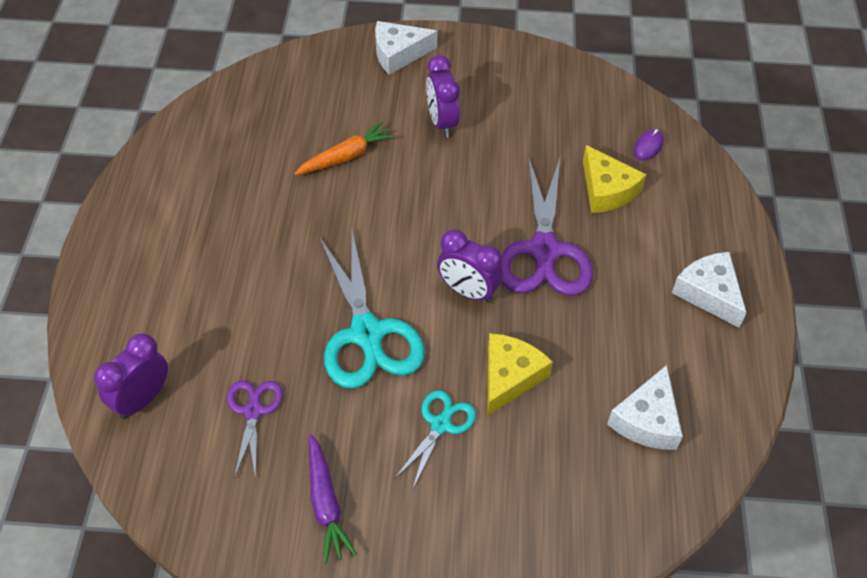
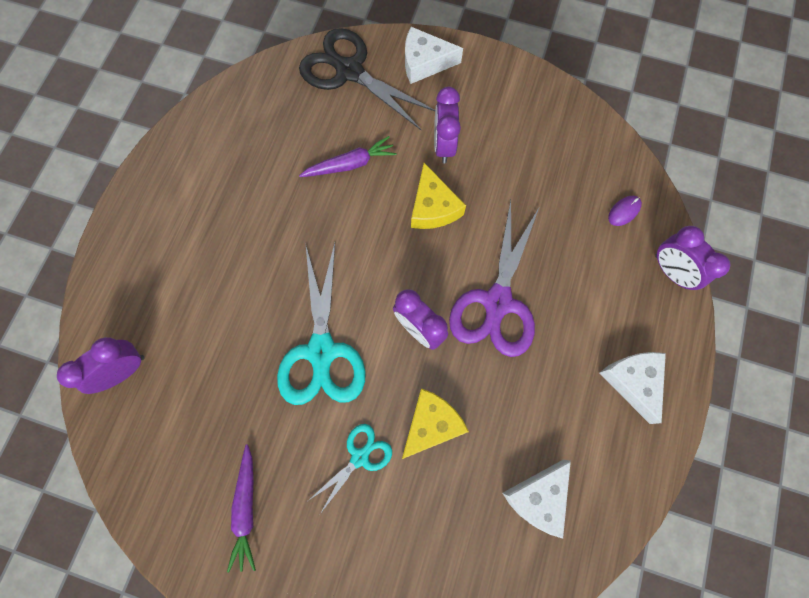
camera: 15 degrees right, 20 degrees up
purple scissors [227,381,283,478] -> none
orange carrot [294,121,395,175] -> purple carrot [299,136,397,177]
yellow cheese [583,145,646,213] -> yellow cheese moved to [411,163,466,229]
none -> black scissors [299,28,435,130]
none -> purple clock [655,226,730,290]

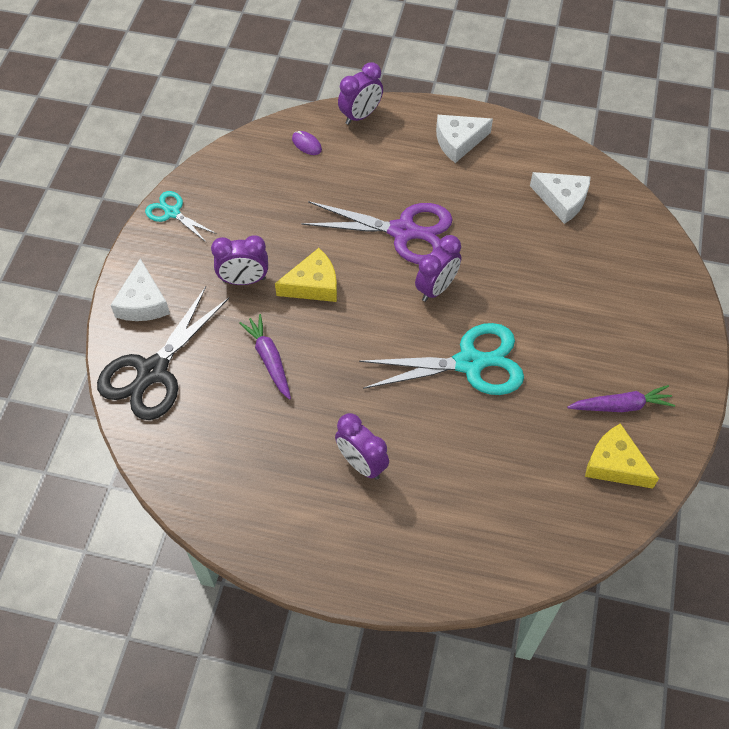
camera: 95 degrees left, 15 degrees down
purple clock [57,337,144,394] -> purple clock moved to [335,413,389,480]
turquoise scissors [308,424,392,514] -> turquoise scissors moved to [145,191,217,243]
yellow cheese [402,388,469,459] -> yellow cheese moved to [585,423,659,489]

